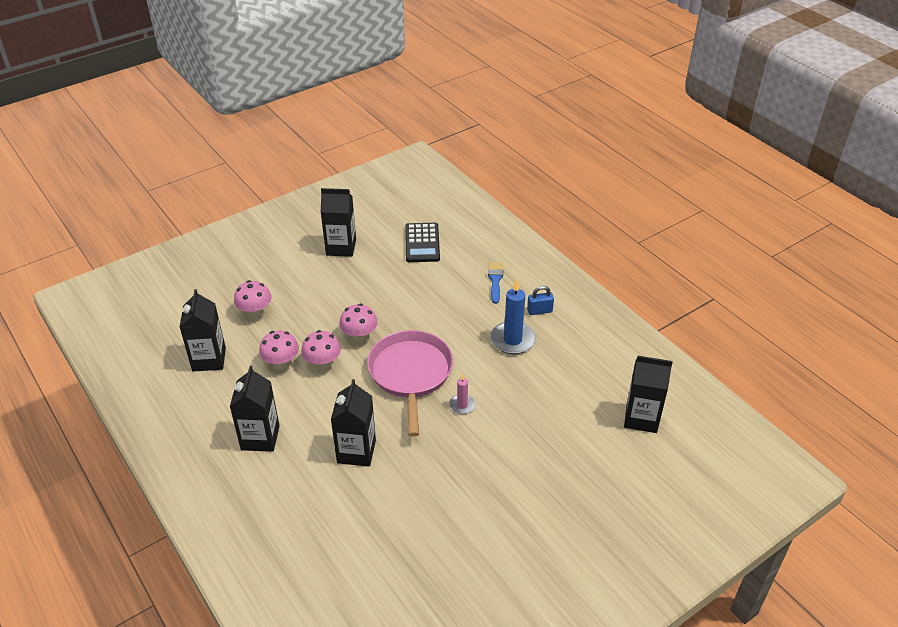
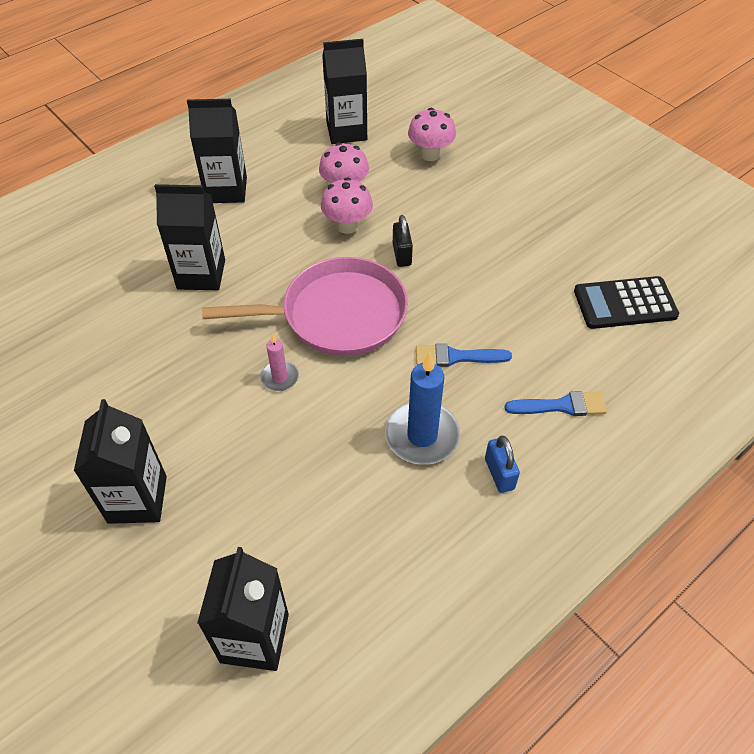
camera: 85 degrees right, 10 degrees up
black carton [321,188,356,257] -> black carton moved to [74,399,167,524]
pink mushroom [339,304,378,343] -> black padlock [393,215,413,267]
none -> blue brush [416,344,512,367]

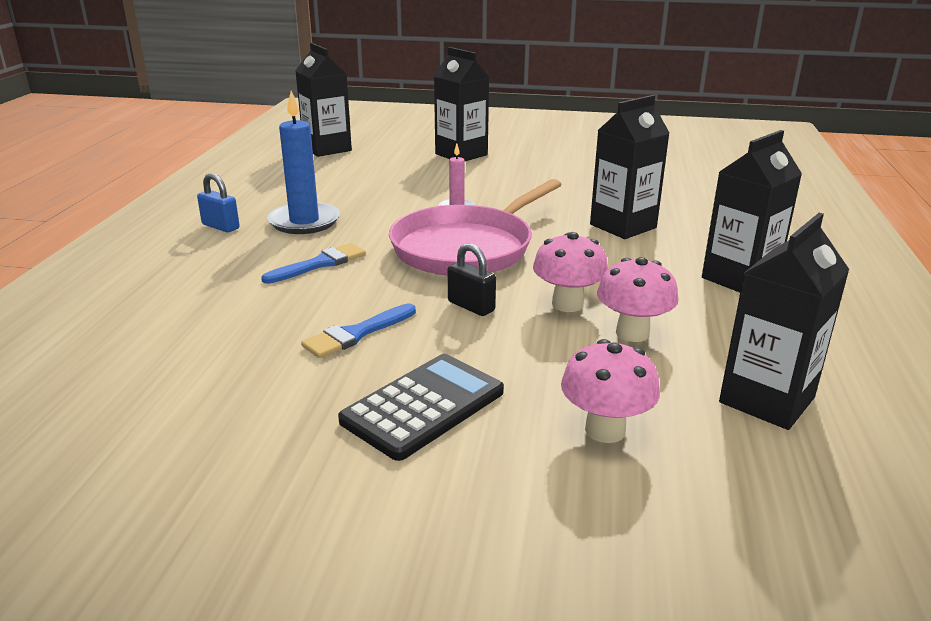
camera: 140 degrees right, 25 degrees down
blue brush [505,391,607,416] -> blue brush moved to [301,303,416,358]
black calculator [574,276,679,329] -> black calculator moved to [338,354,504,461]

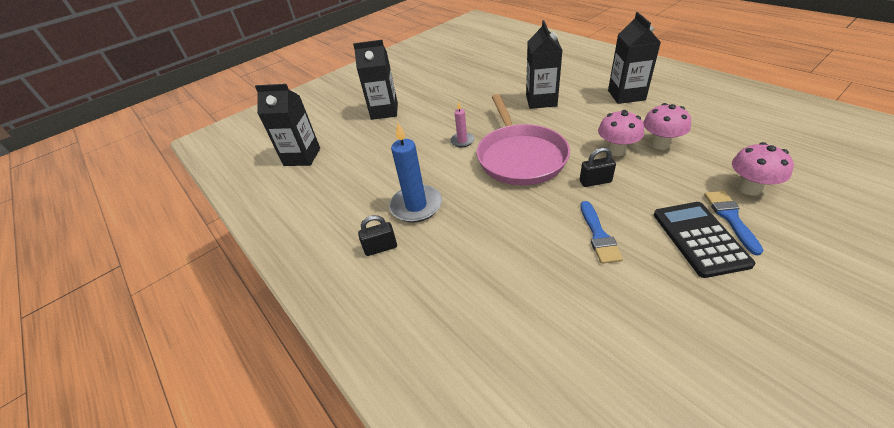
camera: 45 degrees left, 15 degrees up
blue padlock [197,173,240,232] -> black padlock [358,215,397,256]
blue brush [261,243,366,284] -> blue brush moved to [704,191,764,256]
black carton [719,213,849,430] -> none

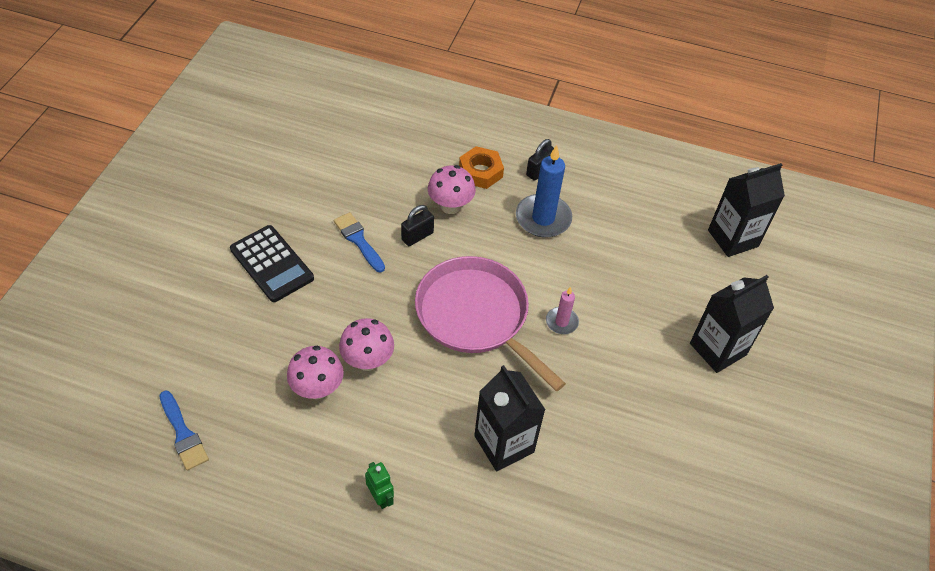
camera: 140 degrees right, 10 degrees up
black padlock [580,147,616,187] -> black padlock moved to [401,205,434,246]
black carton [608,12,661,104] -> green robot [365,462,394,509]
blue brush [704,191,764,256] -> blue brush moved to [159,390,209,471]
pink mushroom [732,142,794,196] -> pink mushroom moved to [428,165,476,214]
none -> orange nut [459,146,504,189]

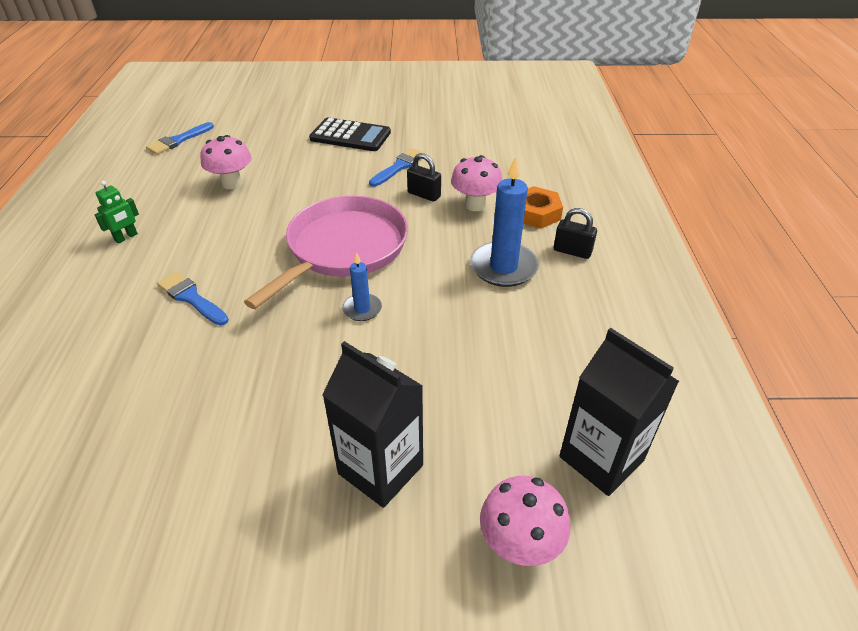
camera: 75 degrees right, 10 degrees down
black calculator [230,225,314,302] -> black calculator turned 105 degrees counterclockwise [309,117,391,151]
pink mushroom [339,318,394,371] -> pink mushroom moved to [480,476,570,566]
black carton [474,365,546,471] -> blue brush [157,271,229,326]
pink candle [546,287,579,334] -> blue candle [342,252,382,321]

